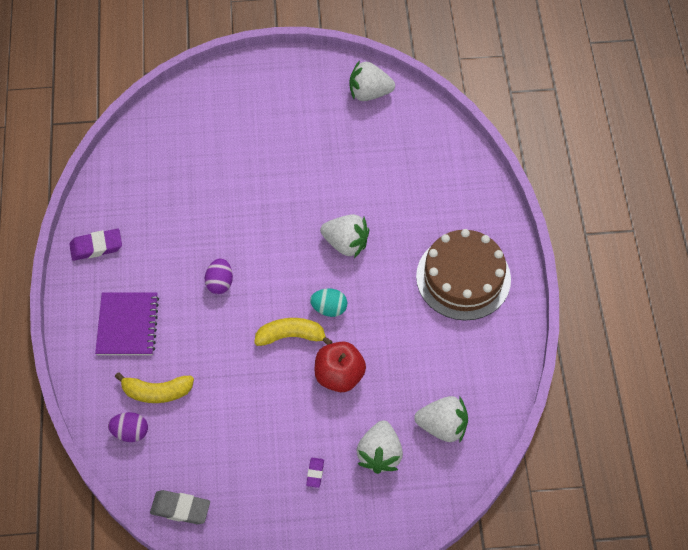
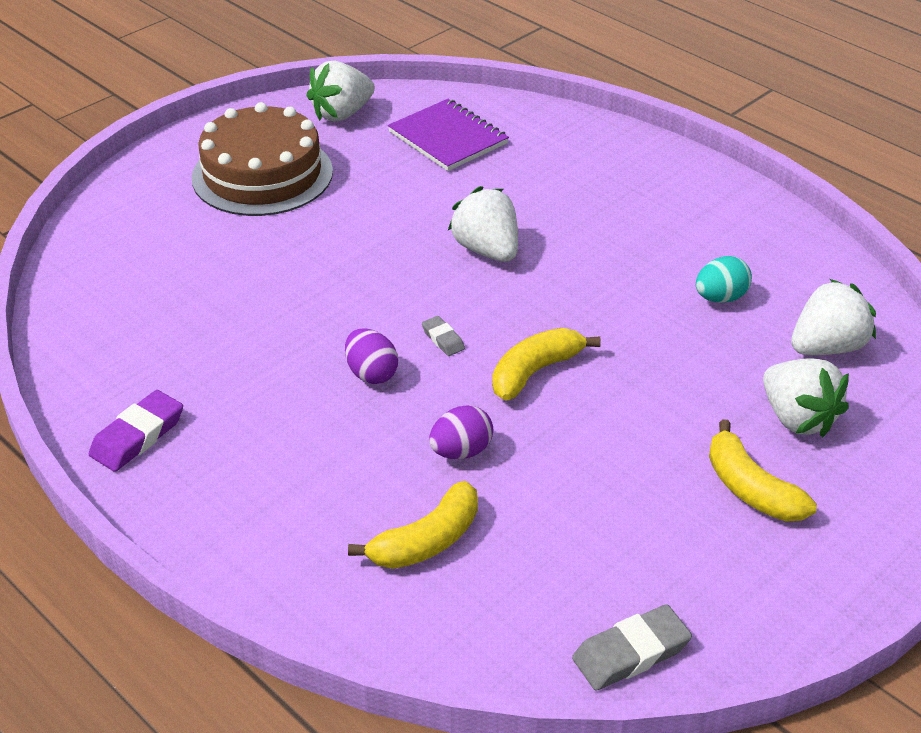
camera: 40 degrees left, 20 degrees down
purple notebook [95,293,159,355] -> purple notebook moved to [388,99,509,171]
purple egg [108,412,148,442] -> purple egg moved to [429,405,493,459]
purple eraser [306,458,324,488] -> yellow banana [709,419,817,522]
turquoise egg [310,289,347,317] -> turquoise egg moved to [696,256,752,303]
red apple [315,341,366,392] -> none
white strawberry [320,214,369,258] -> white strawberry turned 105 degrees counterclockwise [448,186,518,262]
brown cake [416,229,511,320] -> brown cake moved to [192,102,333,216]
none -> grey eraser [422,316,465,356]

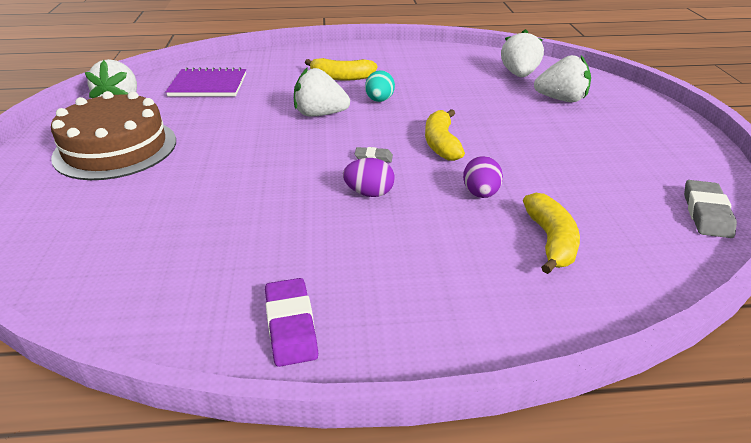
camera: 50 degrees left, 5 degrees down
turquoise egg [696,256,752,303] -> turquoise egg moved to [365,70,395,102]
yellow banana [709,419,817,522] -> yellow banana moved to [305,58,377,80]

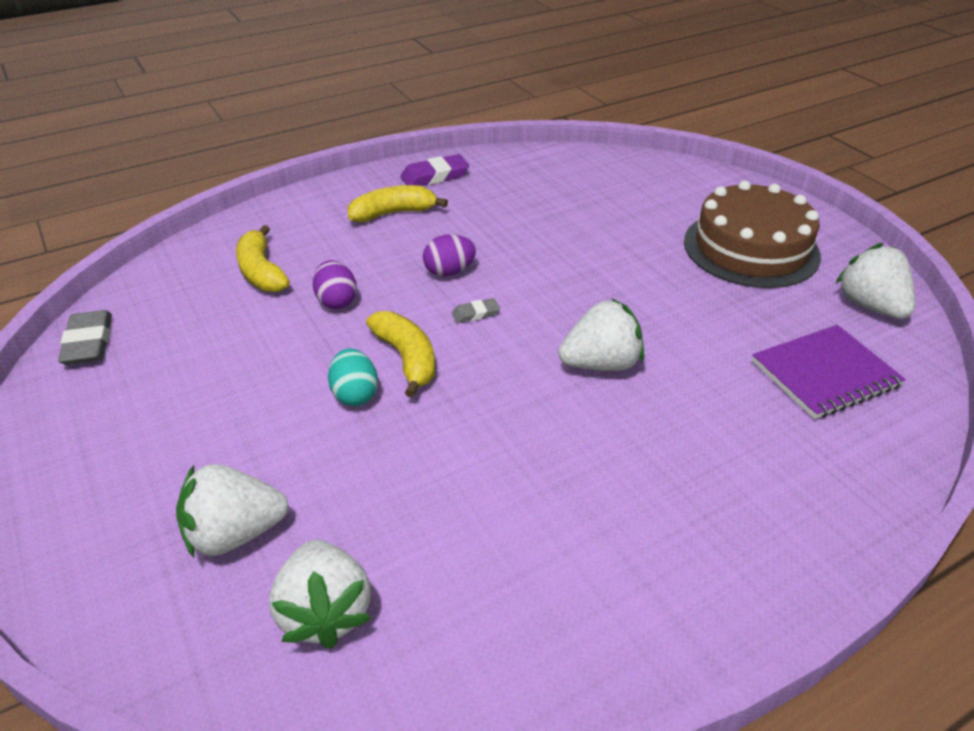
camera: 155 degrees right, 5 degrees up
purple eraser [265,278,318,367] -> purple eraser turned 75 degrees counterclockwise [401,154,469,186]
yellow banana [305,58,377,80] -> yellow banana moved to [347,185,448,222]
turquoise egg [365,70,395,102] -> turquoise egg moved to [328,348,378,406]

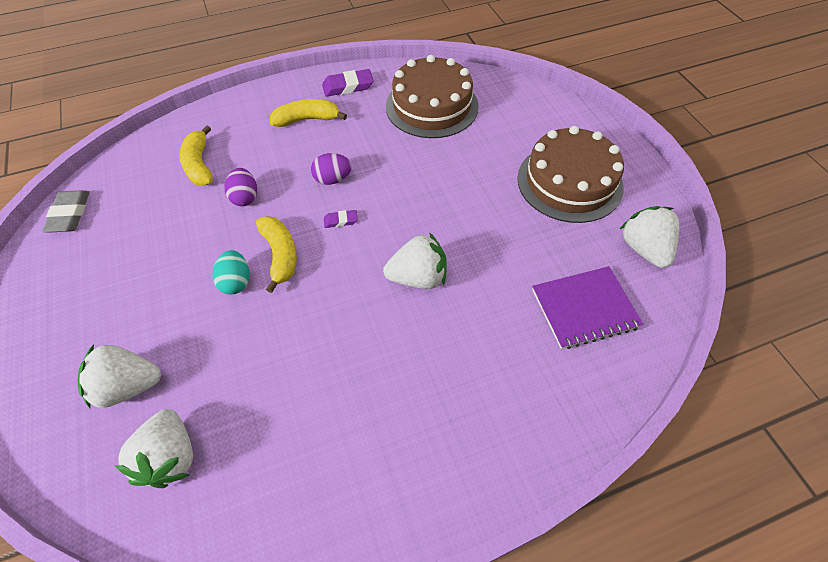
camera: 10 degrees right, 15 degrees up
grey eraser [452,298,500,323] -> purple eraser [324,210,358,228]
none -> brown cake [386,55,479,138]

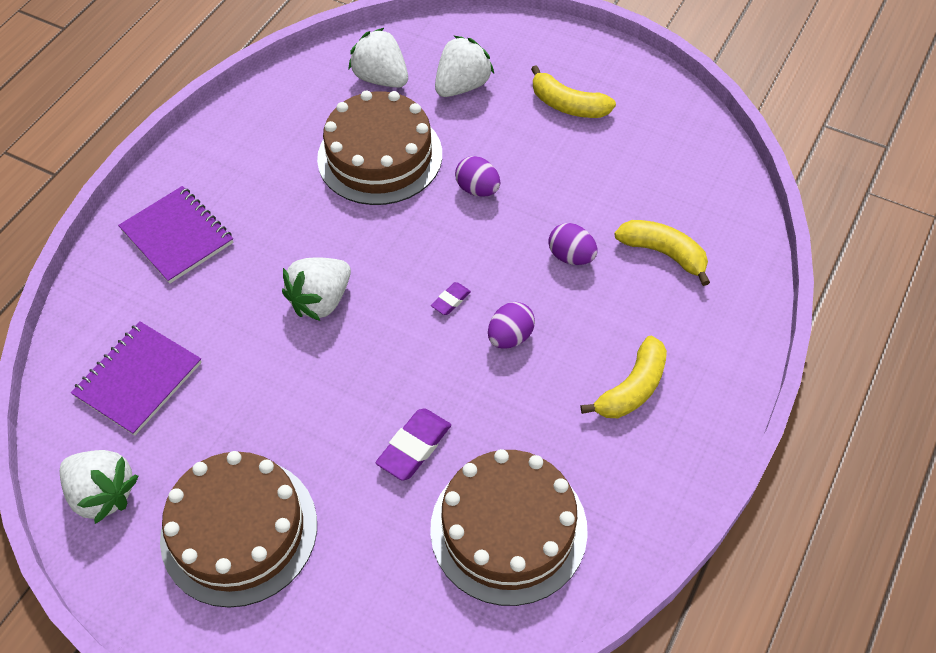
camera: 140 degrees right, 0 degrees up
grey eraser [42,190,90,233] -> none
turquoise egg [213,250,249,294] -> purple egg [455,156,500,197]
yellow banana [256,216,297,293] -> yellow banana moved to [531,65,616,118]
purple eraser [322,69,374,97] -> purple eraser moved to [375,408,451,481]
none -> purple notebook [118,186,233,284]
none -> brown cake [317,90,442,205]

